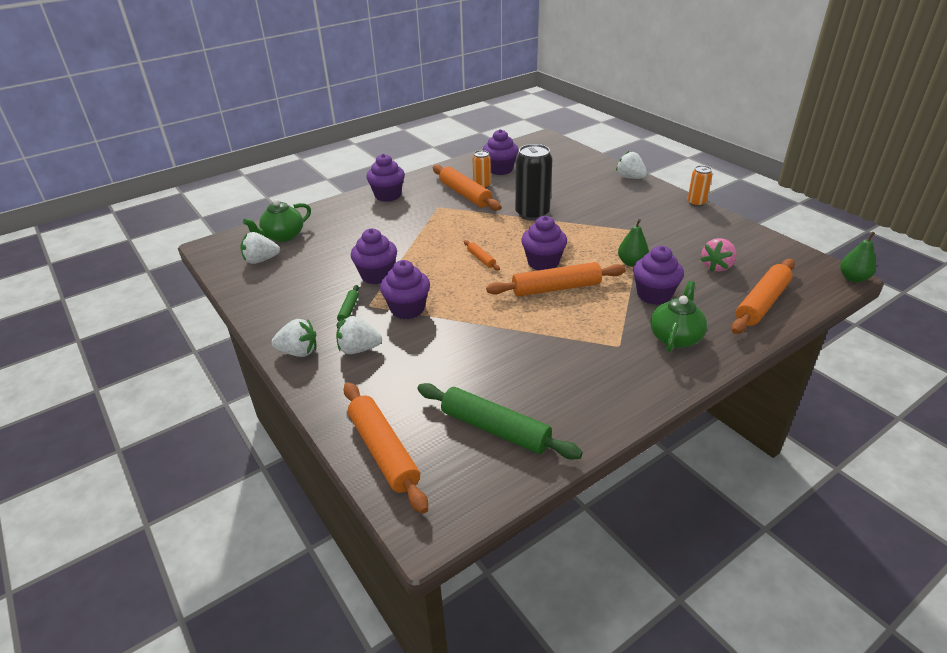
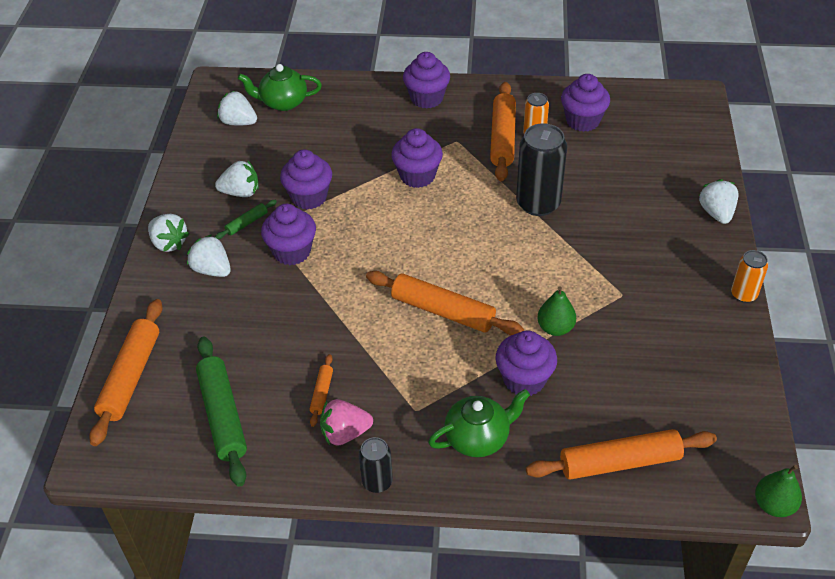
camera: 40 degrees right, 10 degrees up
orange rolling pin [464,240,500,271] -> orange rolling pin moved to [310,354,333,427]
purple cupcake [521,216,567,270] -> purple cupcake moved to [391,128,443,188]
pink strawberry [700,238,737,272] -> pink strawberry moved to [320,399,373,445]
none -> white strawberry [215,160,259,197]
none -> black can [359,437,393,493]

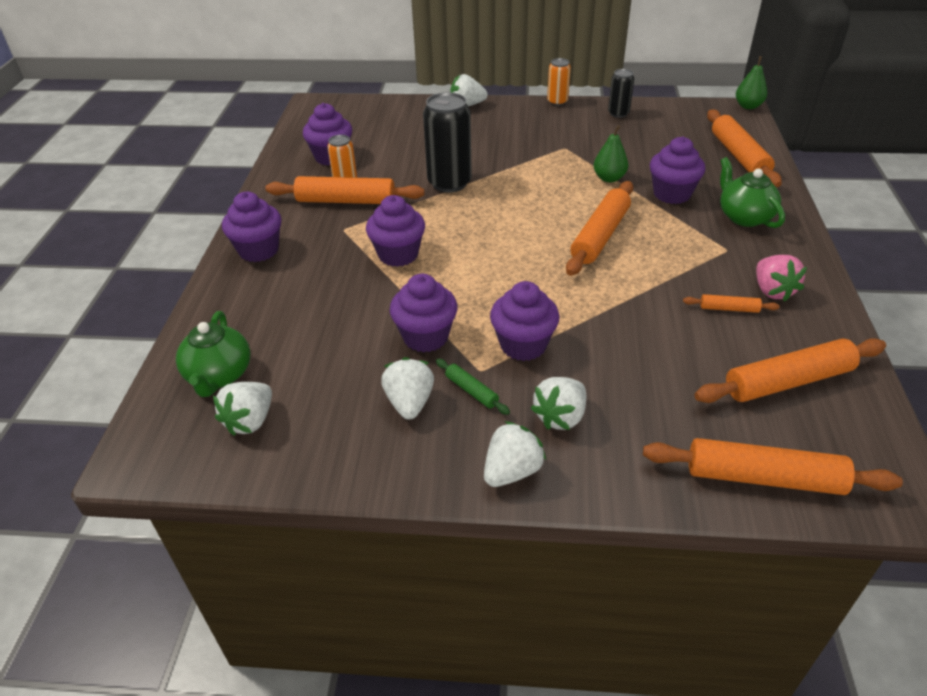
camera: 90 degrees left, 5 degrees down
green rolling pin [196,337,247,487] -> orange rolling pin [694,338,886,403]
black can [359,437,393,493] -> black can moved to [608,69,634,118]

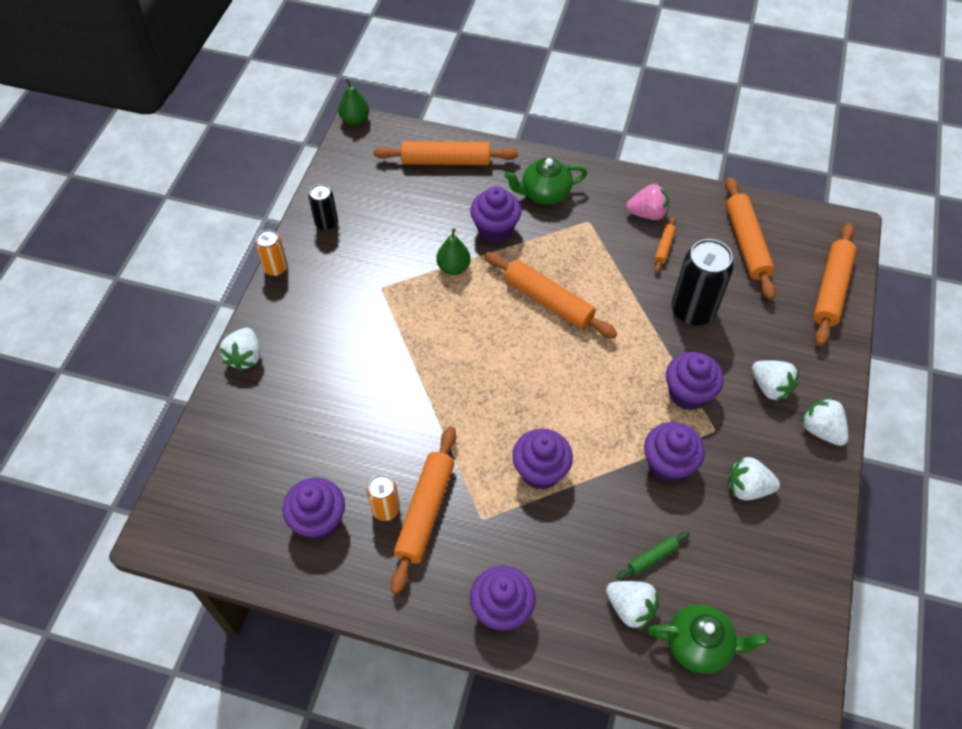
camera: 80 degrees left, 15 degrees up
white strawberry [213,382,272,436] -> white strawberry moved to [606,581,659,630]
black can [423,92,472,193] -> black can moved to [671,239,734,326]
green rolling pin [436,359,510,415] -> green rolling pin moved to [617,531,690,580]

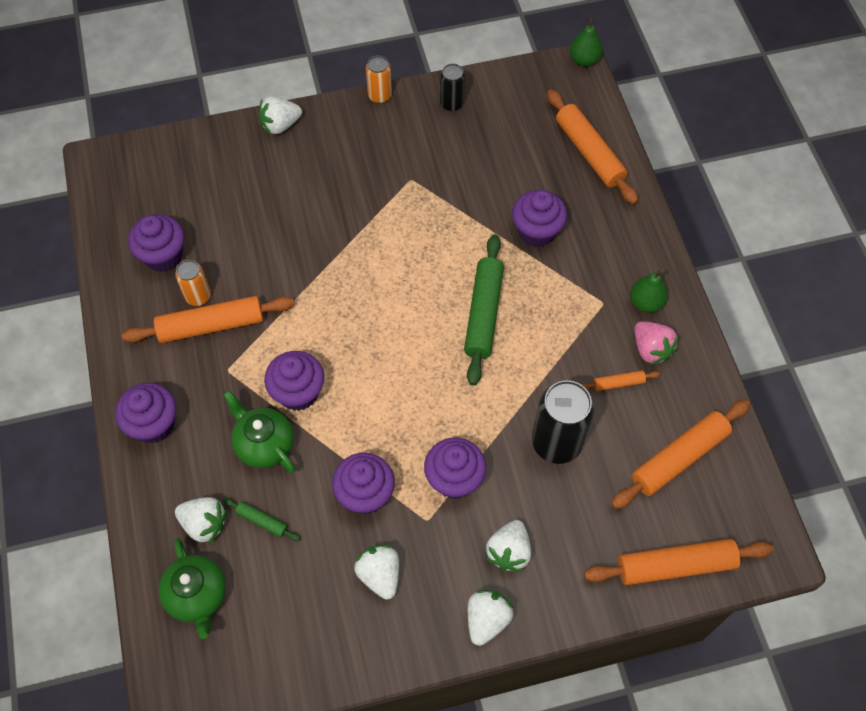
camera: 60 degrees right, 5 degrees up
green pear [436,228,471,275] -> green pear moved to [630,269,668,313]
orange rolling pin [485,252,617,339] -> green rolling pin [464,234,504,386]
green teapot [504,158,587,205] -> green teapot moved to [223,390,295,473]
white strawberry [606,581,659,630] -> white strawberry turned 75 degrees counterclockwise [175,497,227,544]

